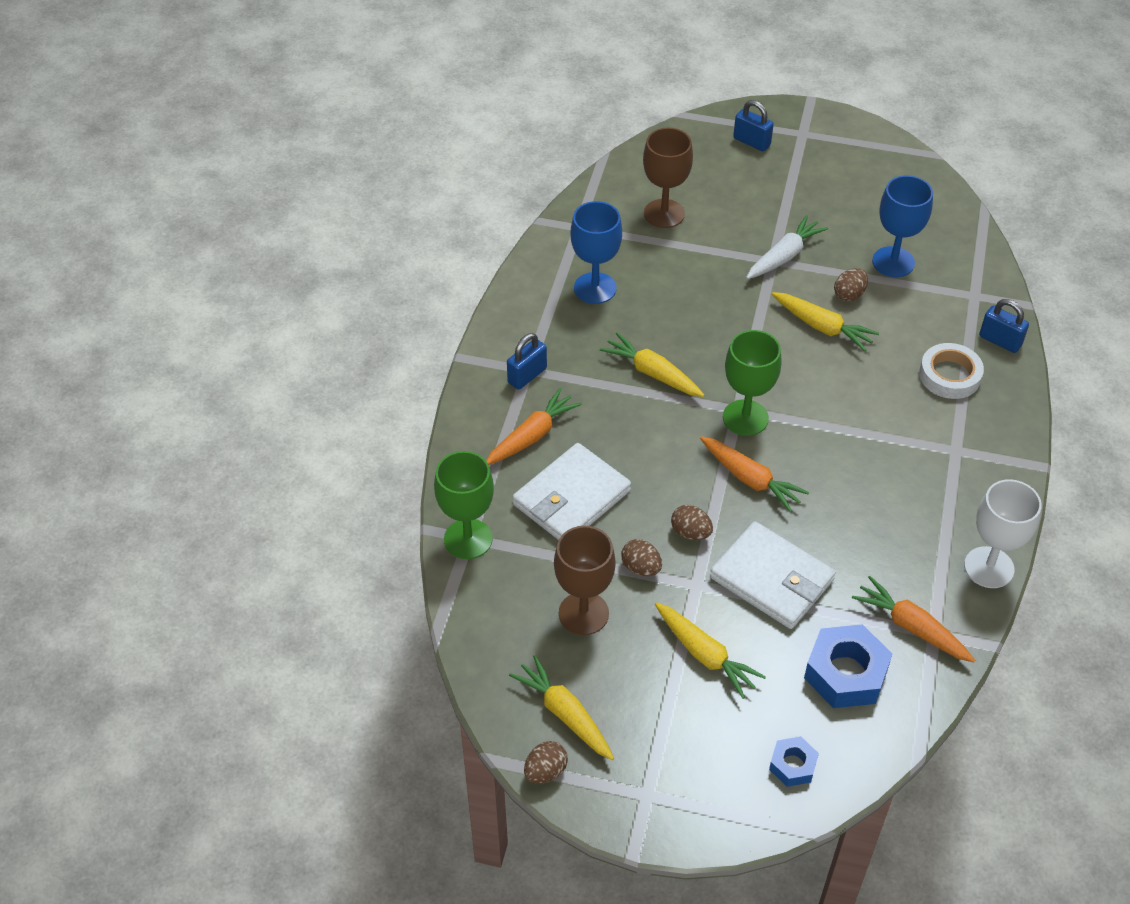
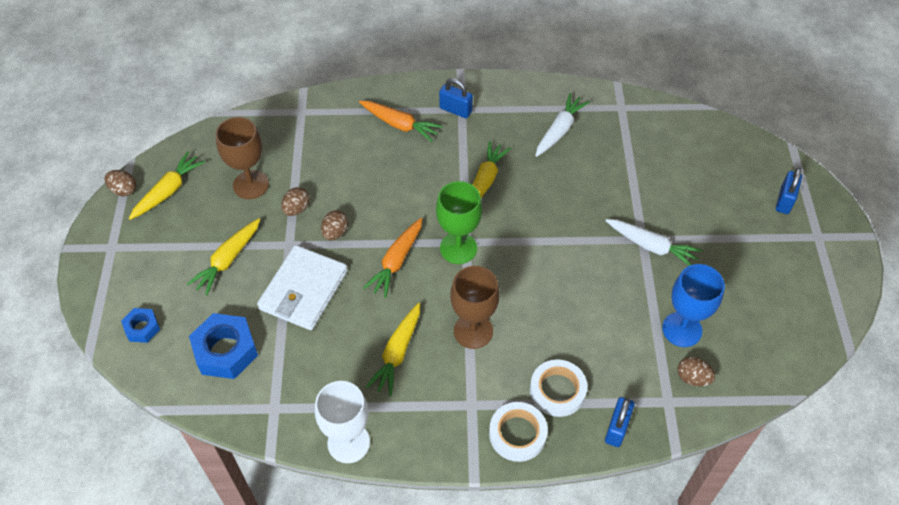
camera: 75 degrees right, 5 degrees up
green goblet [434,451,494,559] -> none
white wallet [513,443,631,540] -> none
blue goblet [571,201,622,304] -> white carrot [535,93,590,157]
brown goblet [643,128,693,228] -> brown goblet moved to [450,266,500,349]
yellow carrot [772,292,879,351] -> yellow carrot moved to [366,303,420,396]
brown egg [834,268,868,302] -> brown egg moved to [677,357,715,386]
orange carrot [852,576,975,663] -> none
none -> white tape [489,402,548,462]

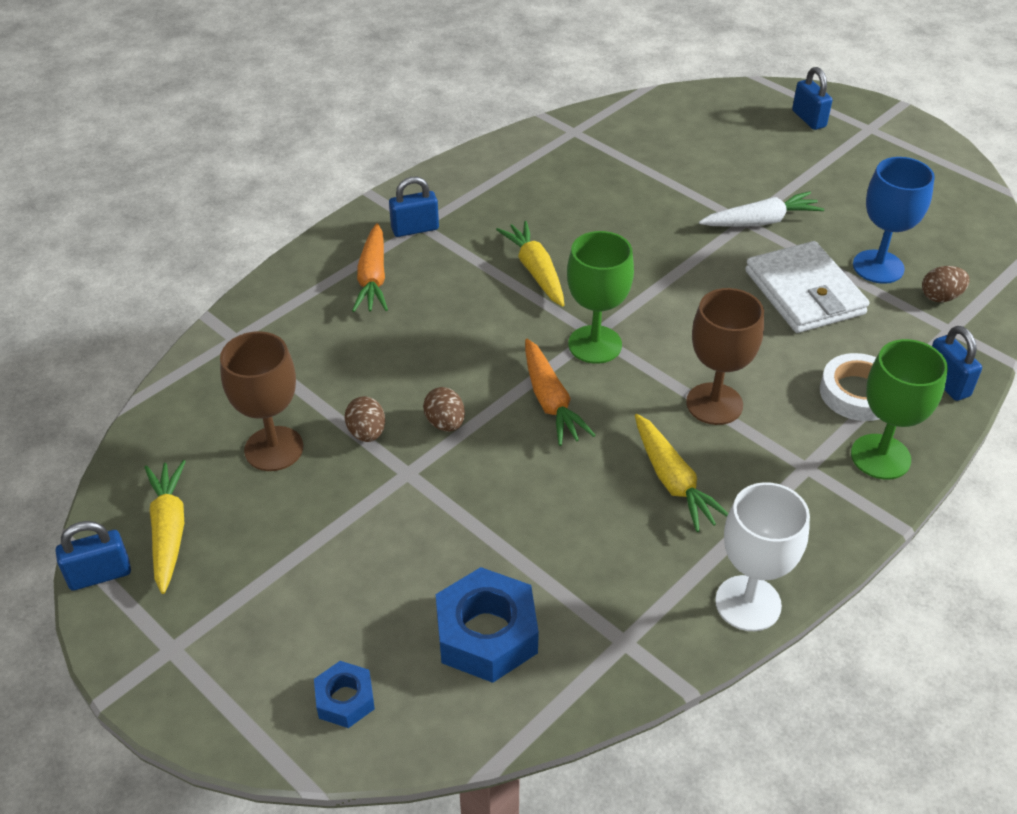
camera: 45 degrees left, 10 degrees down
brown egg [104,170,136,196] -> blue padlock [56,521,131,591]
yellow carrot [187,218,260,296] -> none
white wallet [257,245,347,330] -> white wallet moved to [745,241,869,333]
orange carrot [359,101,443,142] -> orange carrot turned 105 degrees clockwise [352,223,388,312]
white tape [489,402,548,462] -> green goblet [851,339,948,480]
white carrot [535,93,590,157] -> none

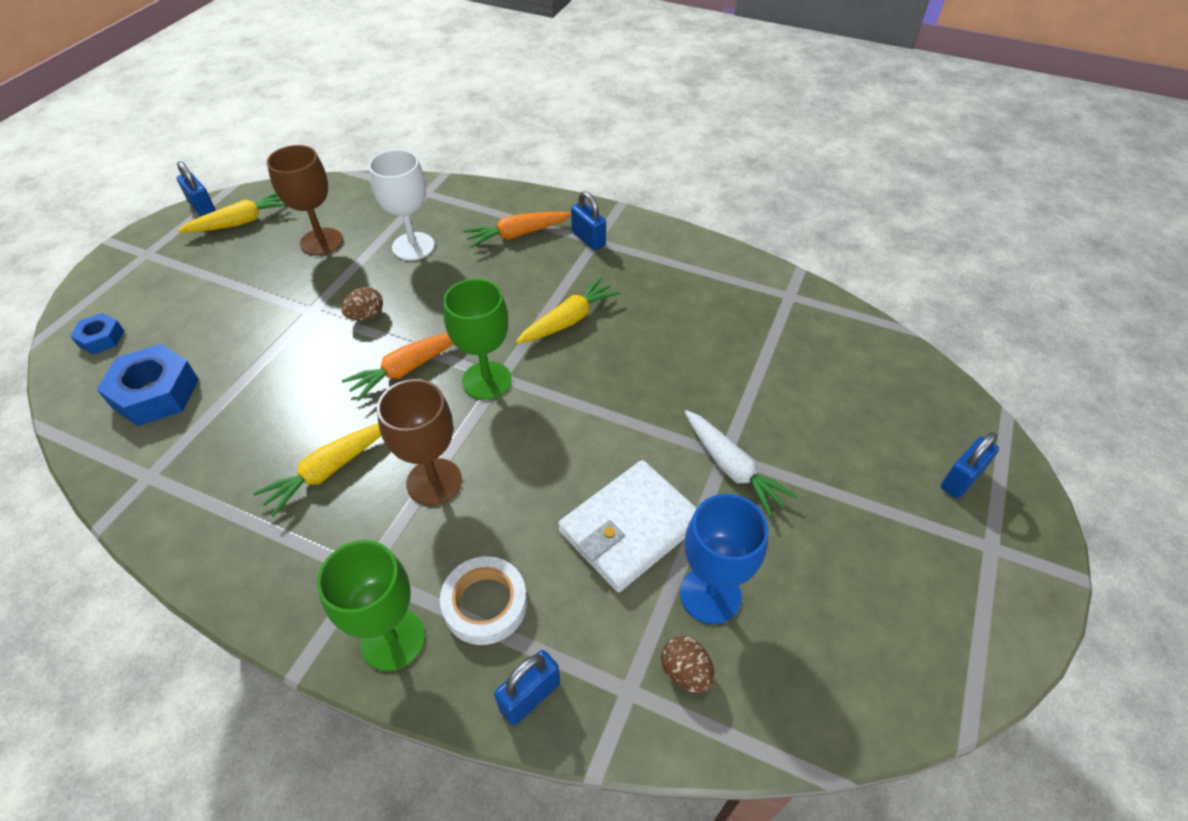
camera: 70 degrees right, 5 degrees up
brown egg [345,396,385,442] -> none
white goblet [715,482,810,631] -> white goblet moved to [369,149,435,260]

